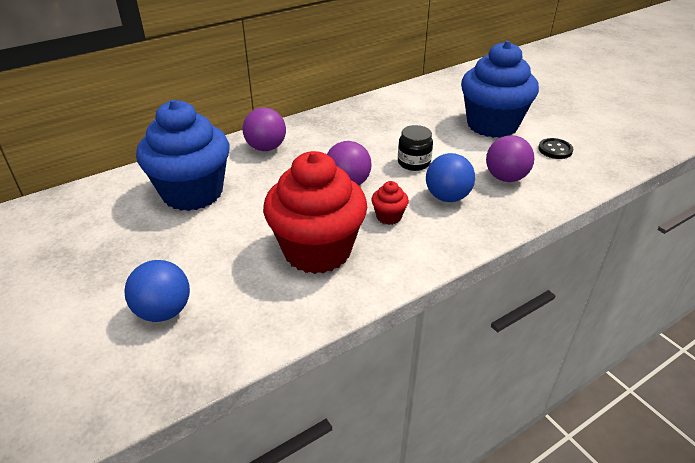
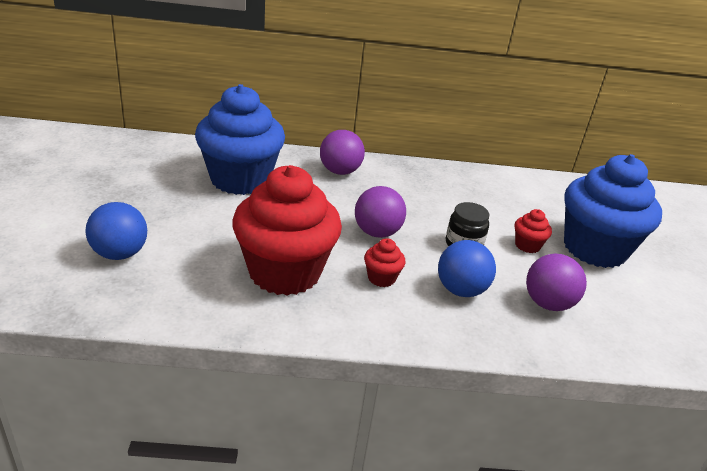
camera: 30 degrees right, 5 degrees down
black button [538,138,573,159] -> none
none -> red cupcake [515,209,552,253]

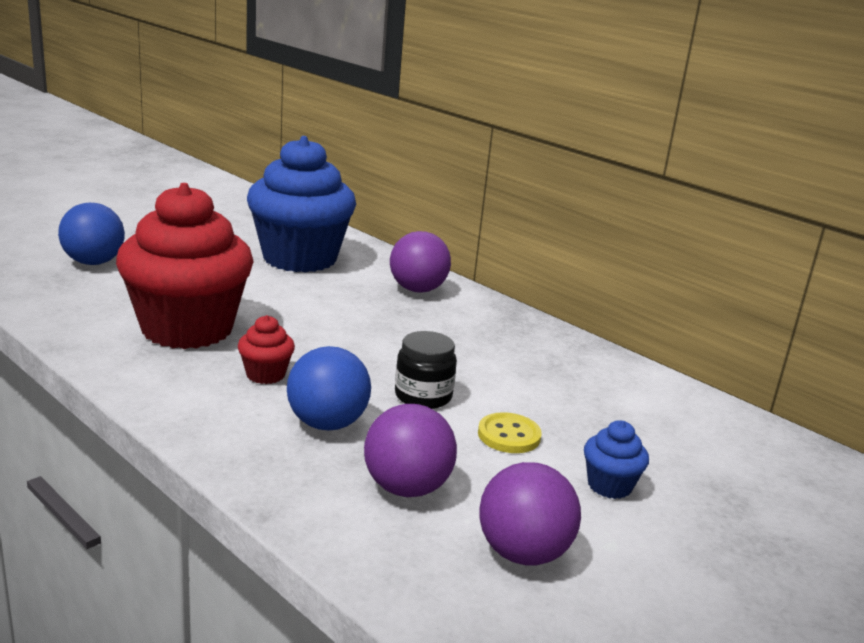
camera: 45 degrees right, 10 degrees down
purple ball [355,186,406,238] -> purple ball moved to [479,462,581,566]
red cupcake [515,209,552,253] -> yellow button [478,412,542,453]
blue cupcake [564,154,662,268] -> blue cupcake [584,420,649,499], size x0.40

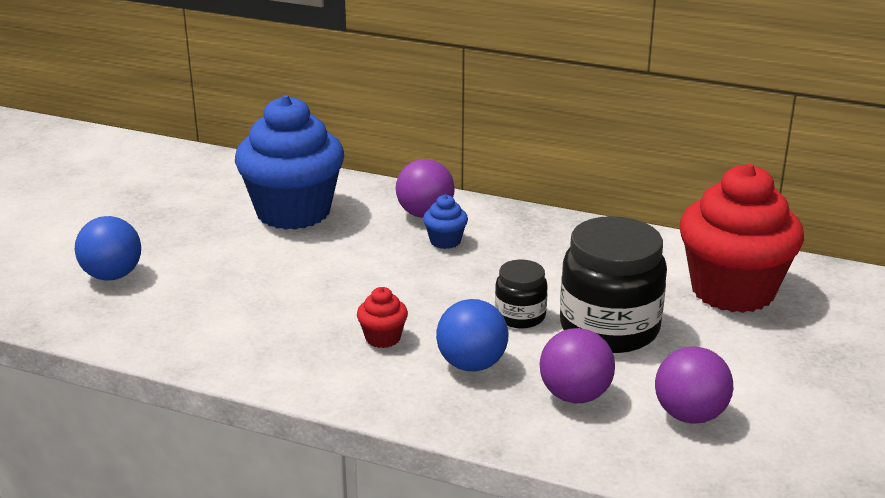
camera: 20 degrees left, 5 degrees up
red cupcake [116,183,254,349] -> red cupcake moved to [679,164,804,313]
yellow button [478,412,542,453] -> black jar [560,216,667,353]
blue cupcake [584,420,649,499] -> blue cupcake moved to [423,195,468,249]

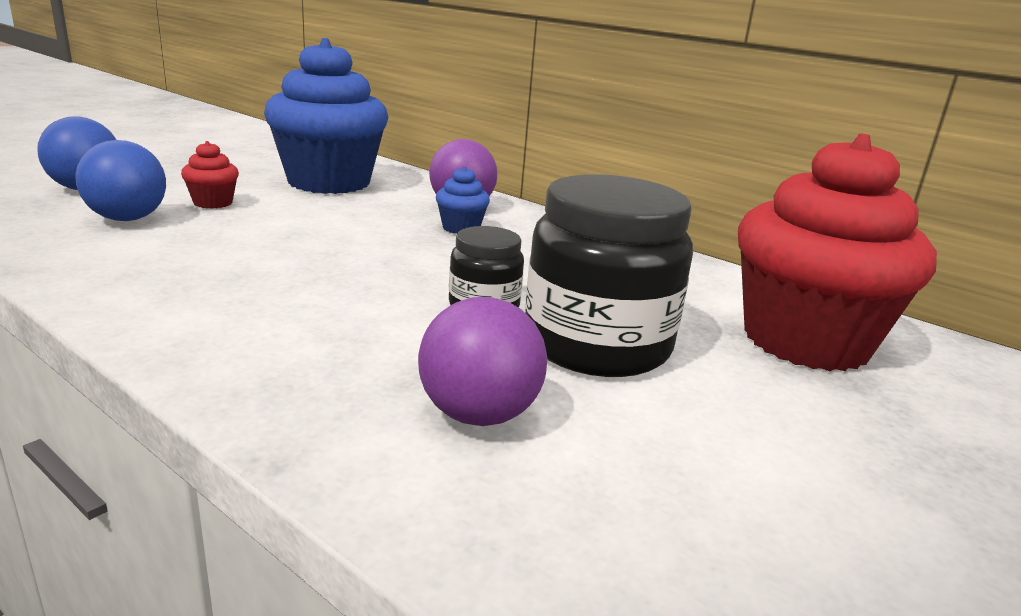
camera: 15 degrees right, 5 degrees down
red cupcake [357,287,408,348] -> red cupcake moved to [181,141,239,209]
blue ball [436,299,509,372] -> blue ball moved to [75,140,166,221]
purple ball [655,346,733,424] -> none

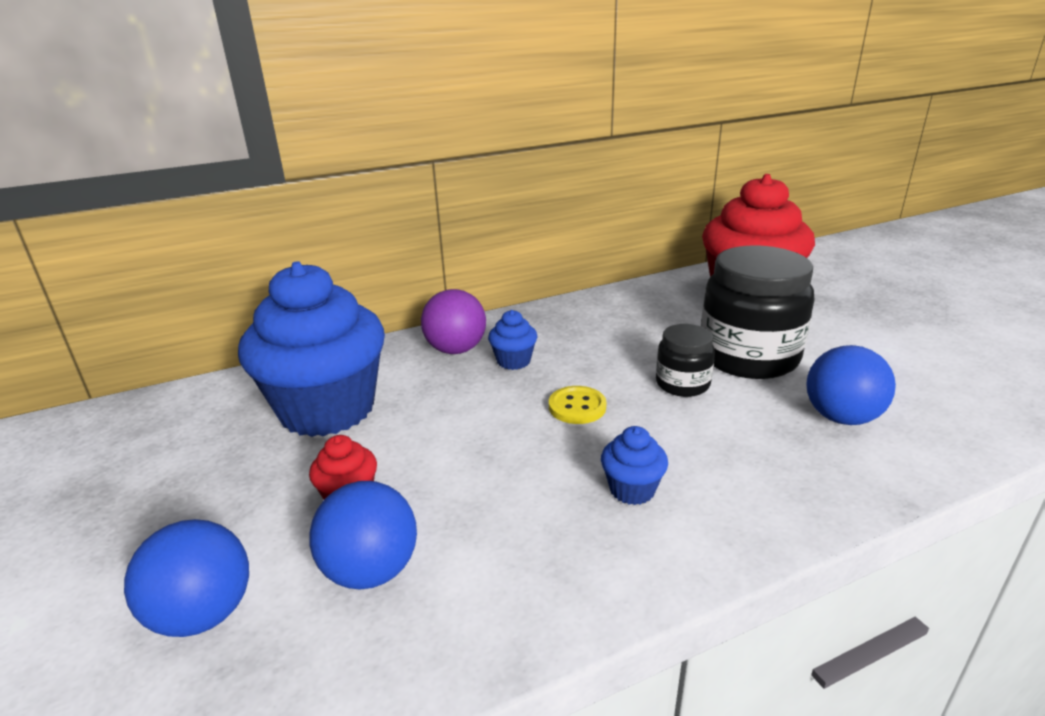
camera: 60 degrees left, 5 degrees up
purple ball [418,297,547,426] -> blue ball [806,345,896,425]
none -> yellow button [549,386,606,424]
none -> blue cupcake [601,426,668,505]

